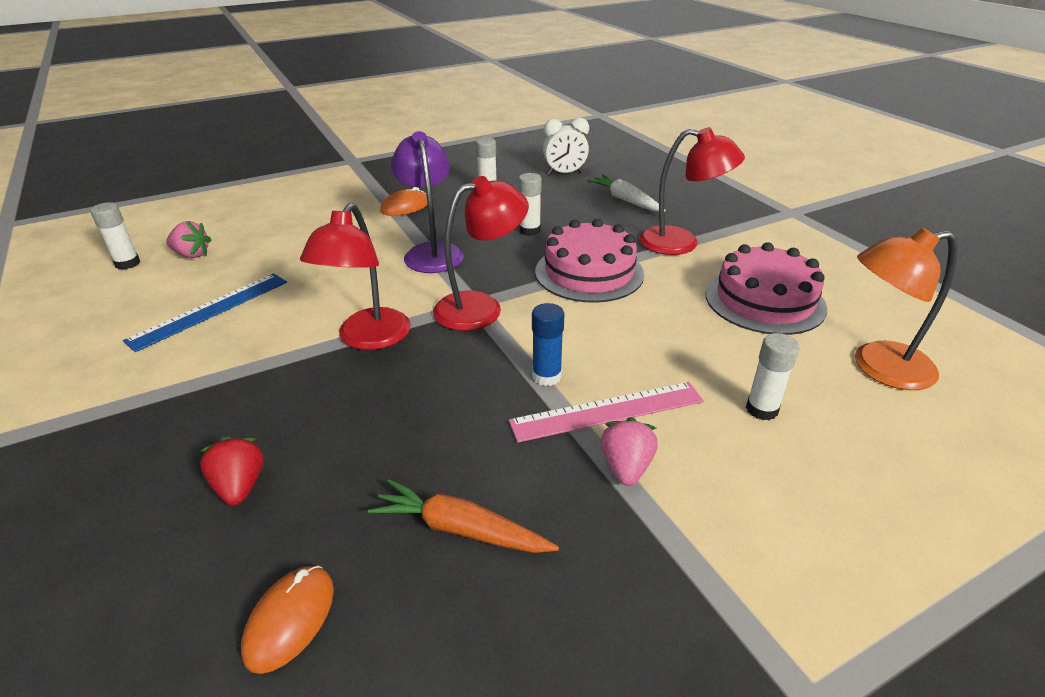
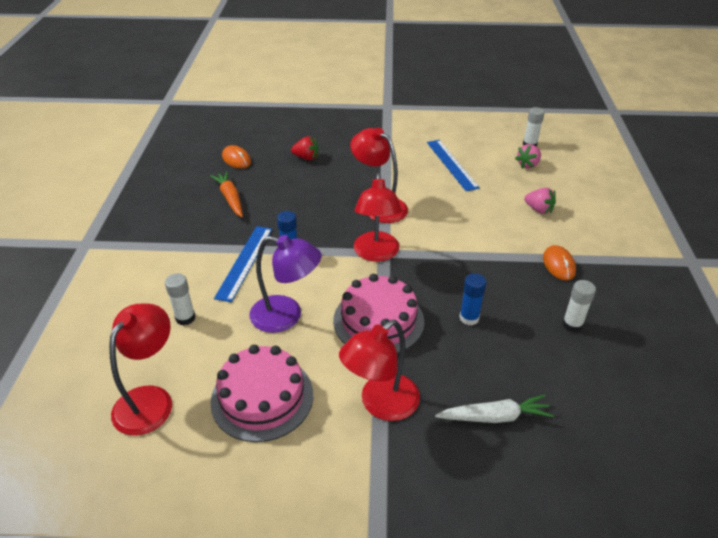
camera: 120 degrees right, 5 degrees up
orange carrot [368,479,559,553] -> orange carrot turned 75 degrees counterclockwise [210,171,243,217]
purple lamp [391,131,464,273] -> purple lamp moved to [249,235,321,333]
pink ruler [509,382,704,442] -> blue ruler [214,226,272,302]
white glue stick [519,173,542,236] -> blue glue stick [460,273,486,325]
white clock [543,118,589,175] -> none
pink strawberry [601,417,658,486] -> pink strawberry moved to [524,188,556,214]
orange lamp [855,228,958,390] -> red lamp [109,303,172,436]

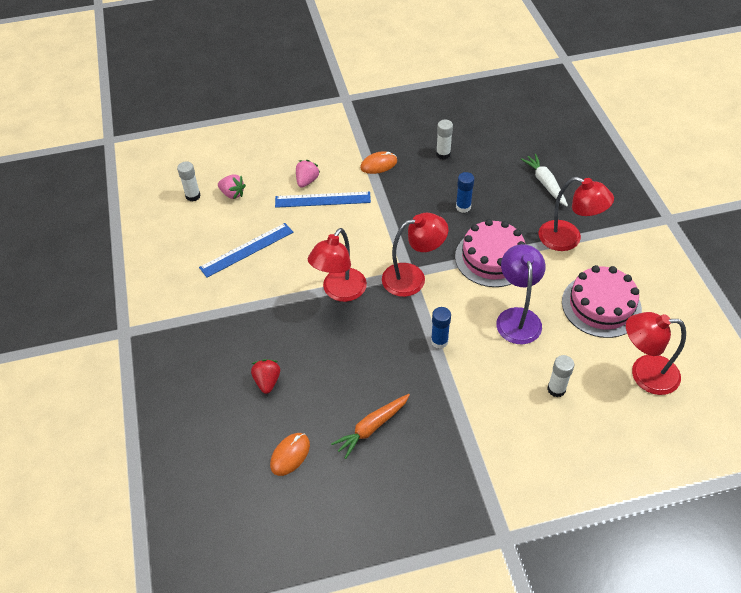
camera: 105 degrees left, 10 degrees up
blue ruler [214,226,272,302] -> blue ruler moved to [275,191,371,208]

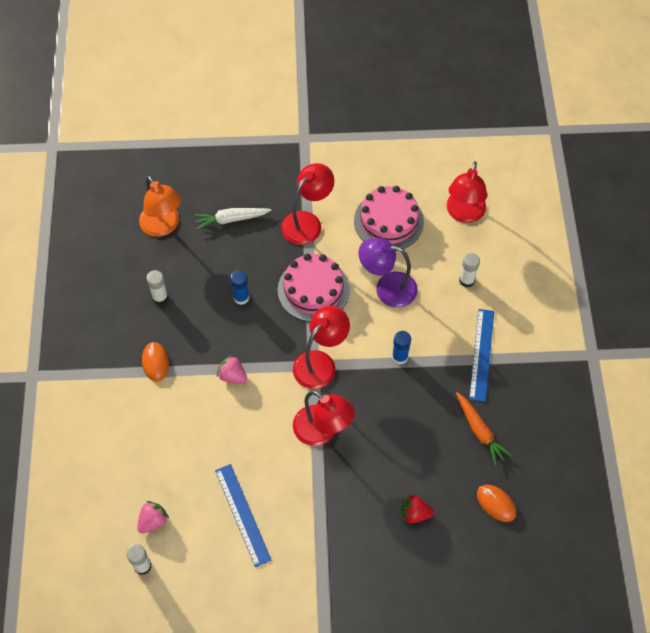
camera: 80 degrees left, 10 degrees up
blue ruler [275,191,371,208] -> blue ruler moved to [469,309,494,402]
pink strawberry [296,160,320,188] -> pink strawberry moved to [217,355,247,384]
red lamp [382,213,448,297] -> red lamp turned 45 degrees clockwise [293,306,350,389]
none -> orange lamp [139,175,181,237]

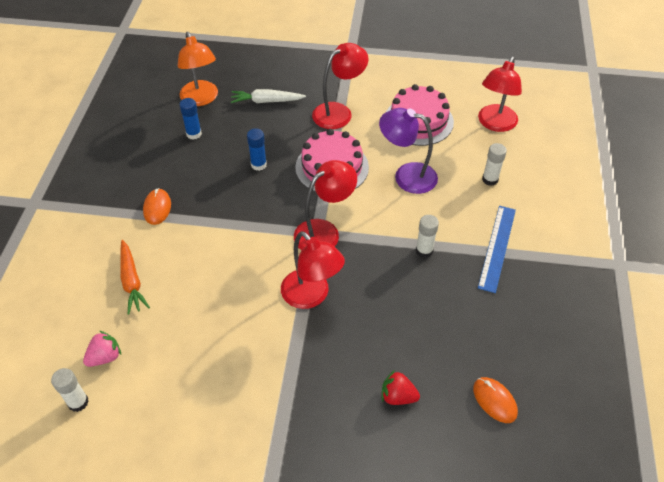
camera: 10 degrees right, 10 degrees down
white glue stick [147,270,168,305] -> white glue stick moved to [416,215,439,258]
blue ruler [215,464,272,567] -> none
pink strawberry [217,355,247,384] -> none
blue glue stick [392,331,411,364] -> blue glue stick moved to [179,98,202,140]
orange carrot [456,392,512,466] -> orange carrot moved to [120,240,150,315]

